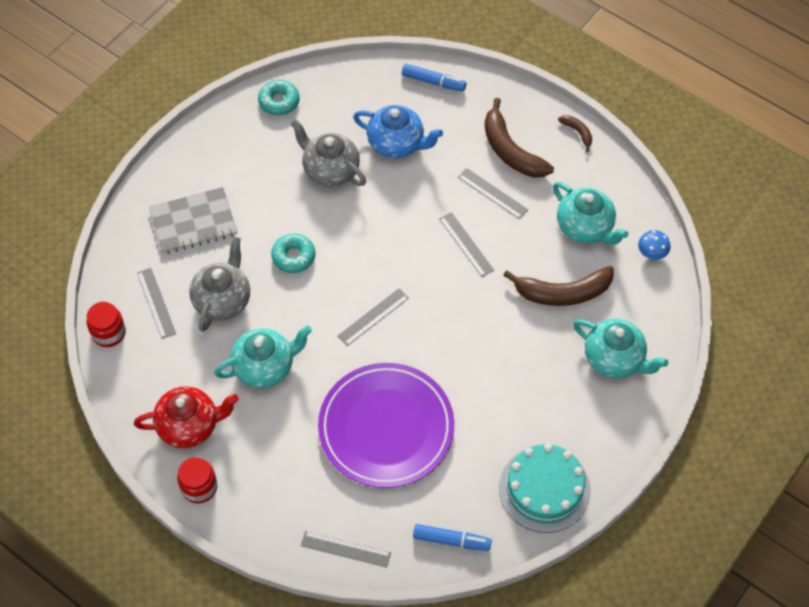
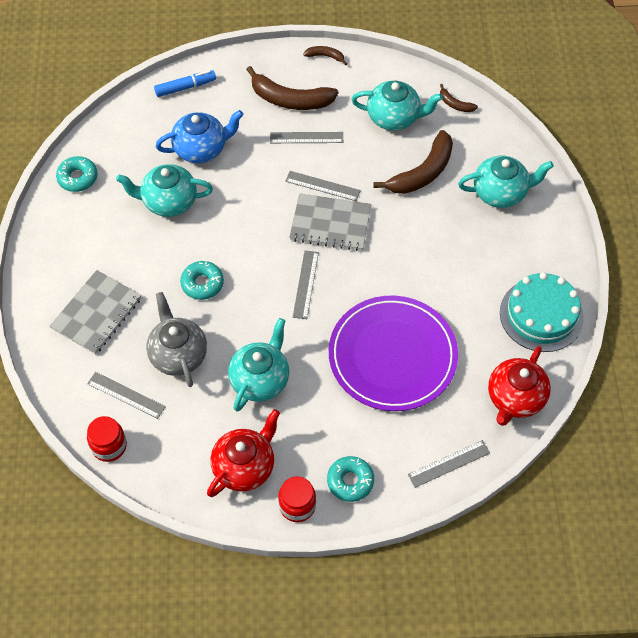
camera: 40 degrees left, 0 degrees up
grey teapot [291,119,366,187] -> turquoise teapot [116,164,213,217]
blue marker [413,524,492,551] -> red teapot [488,346,551,426]
blue mushroom [638,230,671,259] -> brown banana [440,84,478,112]
none -> grey notebook [289,193,372,251]
none -> turquoise donut [327,456,374,502]

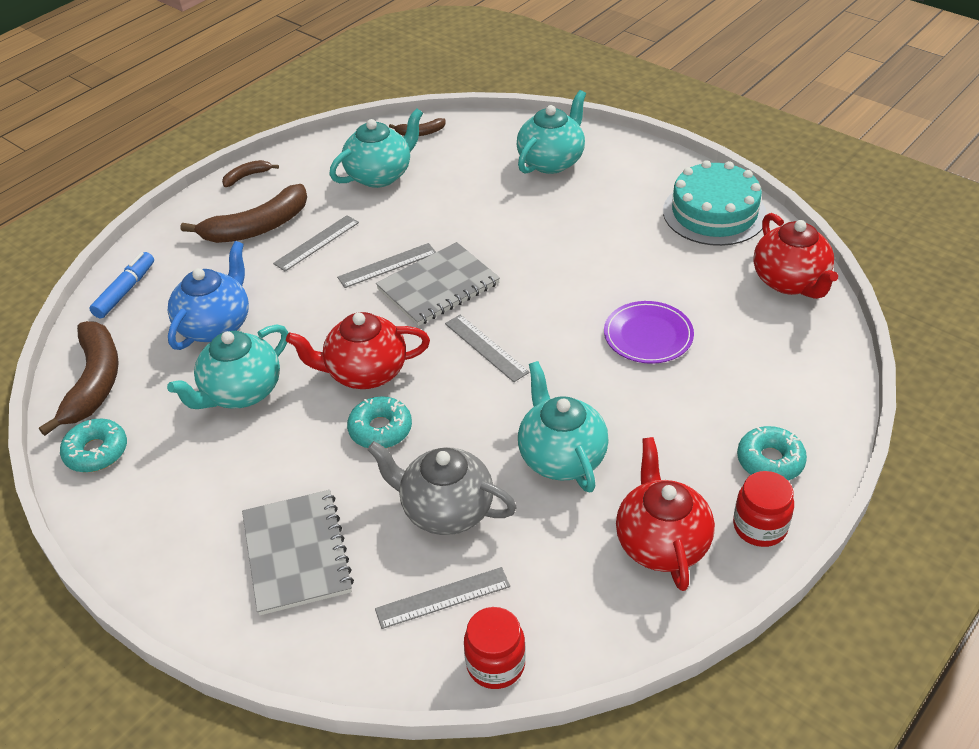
camera: 45 degrees left, 15 degrees down
purple plate [329,296,458,411] -> purple plate [604,301,694,364], size x0.51
brown banana [373,130,453,194] -> brown banana moved to [39,321,119,436]
grey ruler [408,440,490,488] -> none
none -> red teapot [286,312,430,389]

